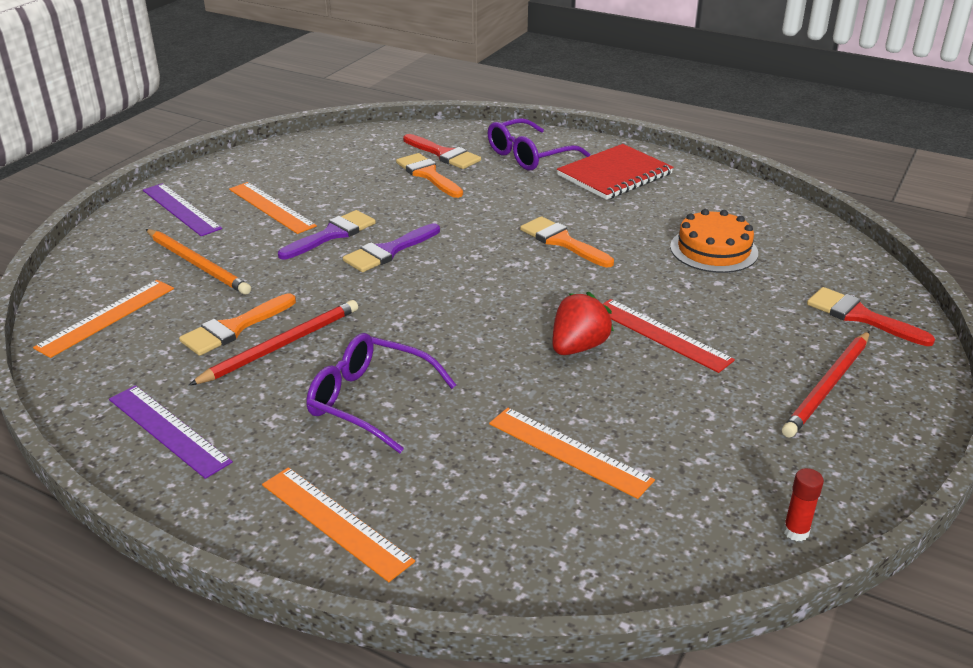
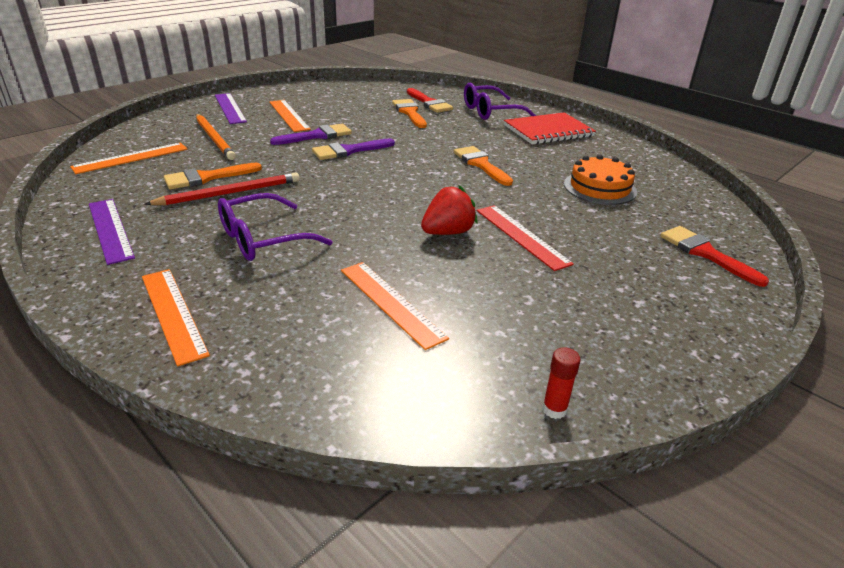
camera: 15 degrees right, 0 degrees up
purple glasses [306,333,456,453] -> purple glasses turned 75 degrees counterclockwise [218,193,333,261]
red pencil [782,331,870,438] -> none

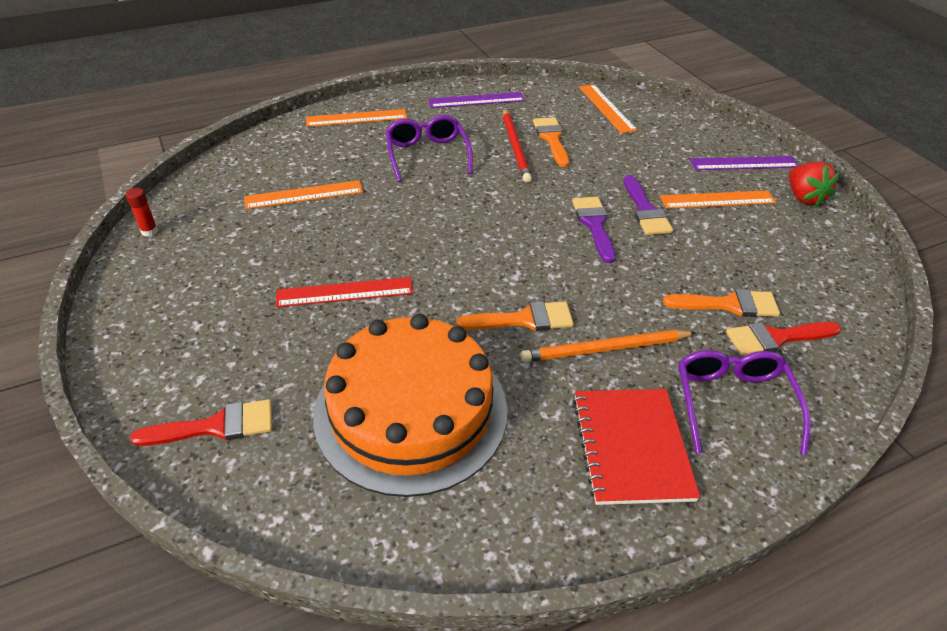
camera: 110 degrees right, 10 degrees up
orange pencil [196,114,236,160] -> orange pencil moved to [521,330,696,362]
red strawberry [421,185,478,235] -> red strawberry moved to [789,162,840,207]
orange cake [564,155,637,205] -> orange cake [313,314,507,497], size x1.90

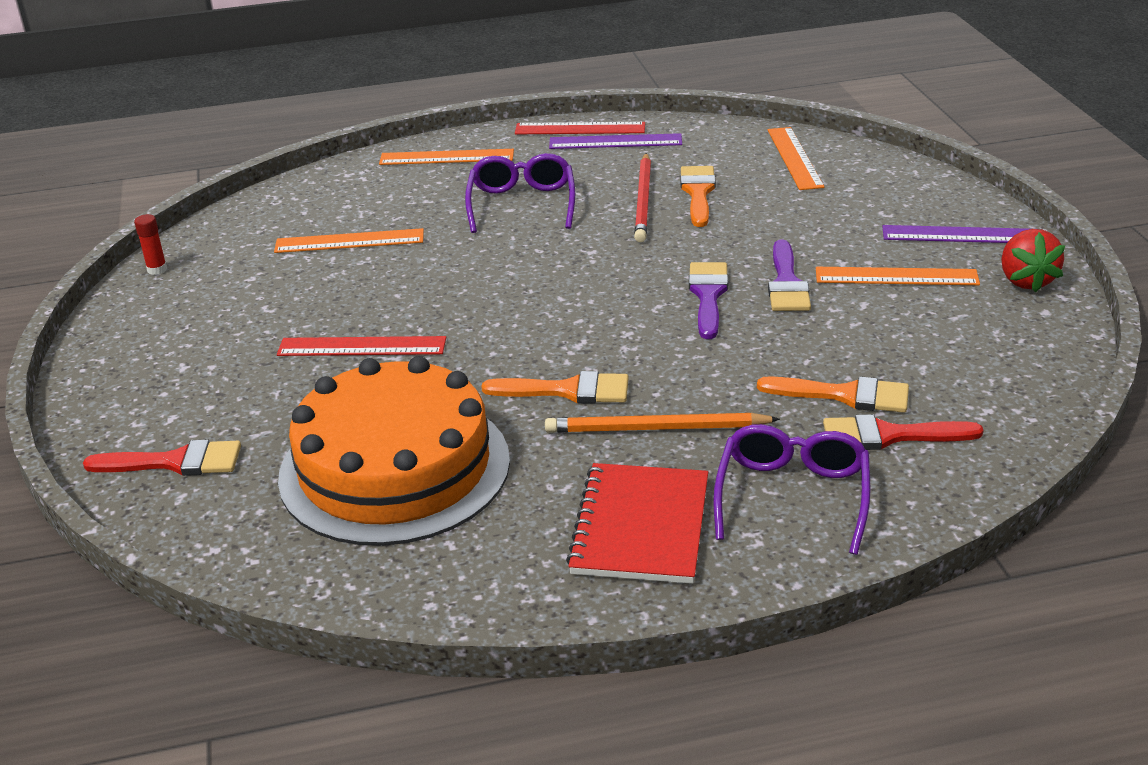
camera: 15 degrees right, 10 degrees down
none -> red ruler [515,122,645,134]

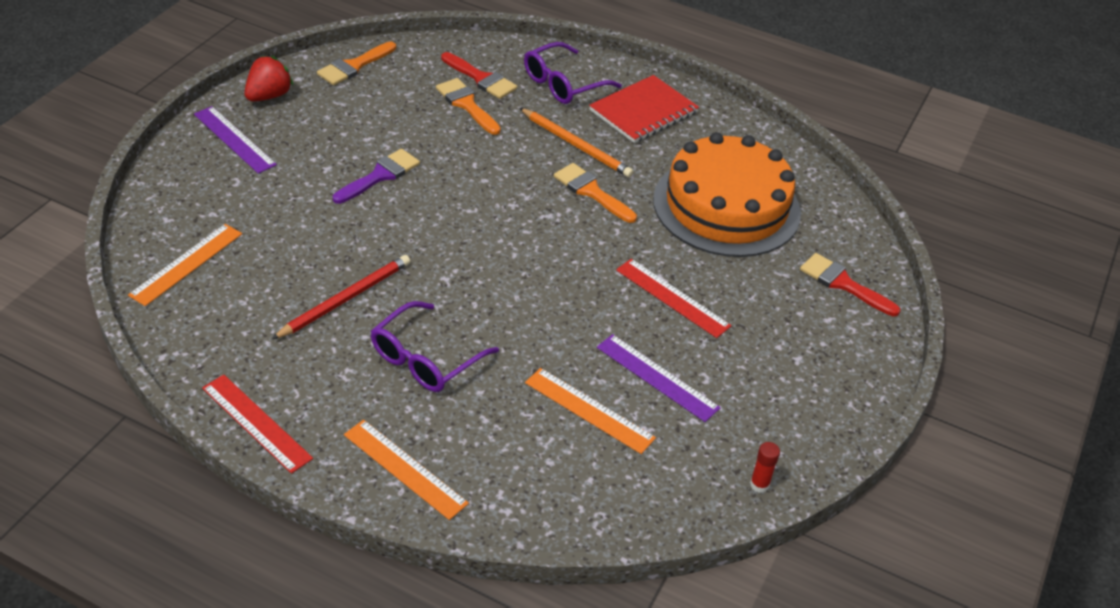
camera: 145 degrees left, 10 degrees up
purple ruler [549,133,682,149] -> purple ruler moved to [597,334,721,422]
orange brush [680,166,716,227] -> orange brush moved to [317,42,396,85]
purple brush [689,262,728,339] -> none
orange ruler [816,267,980,285] -> none

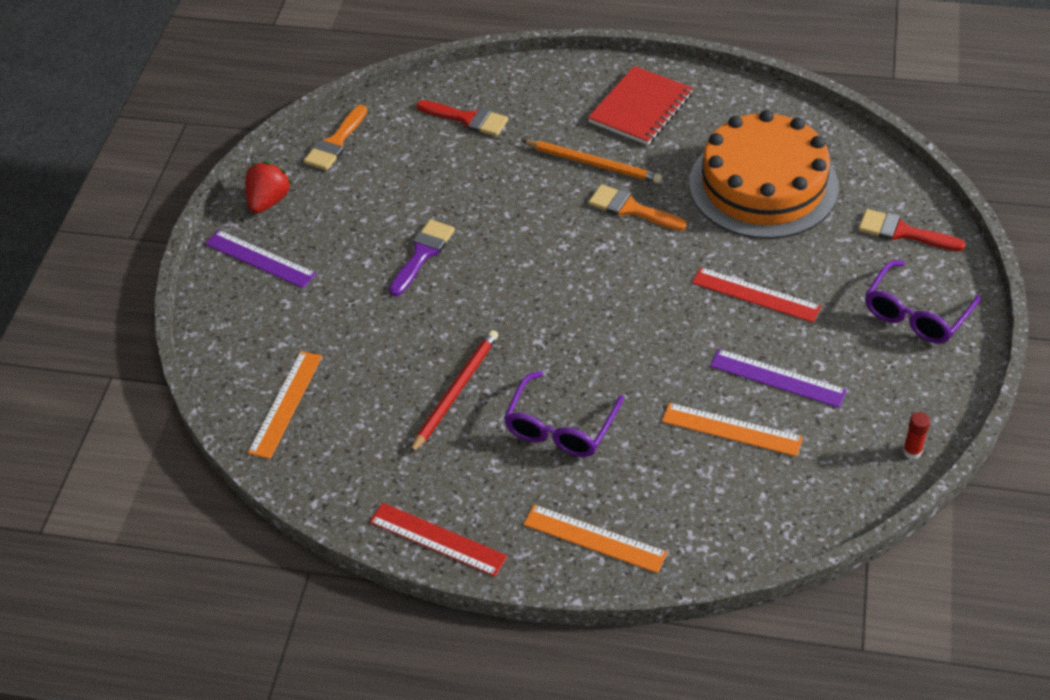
camera: 10 degrees left, 5 degrees up
orange brush [436,78,501,135] -> none
purple glasses [524,42,622,104] -> purple glasses moved to [865,260,981,344]

